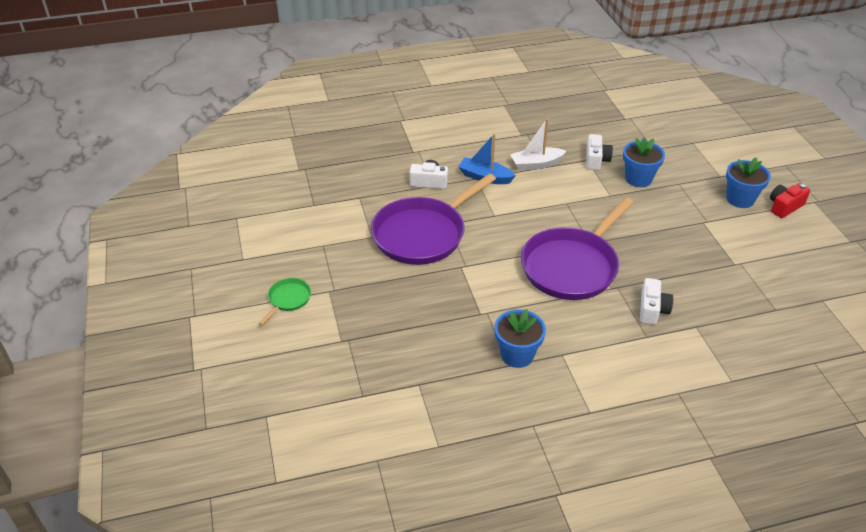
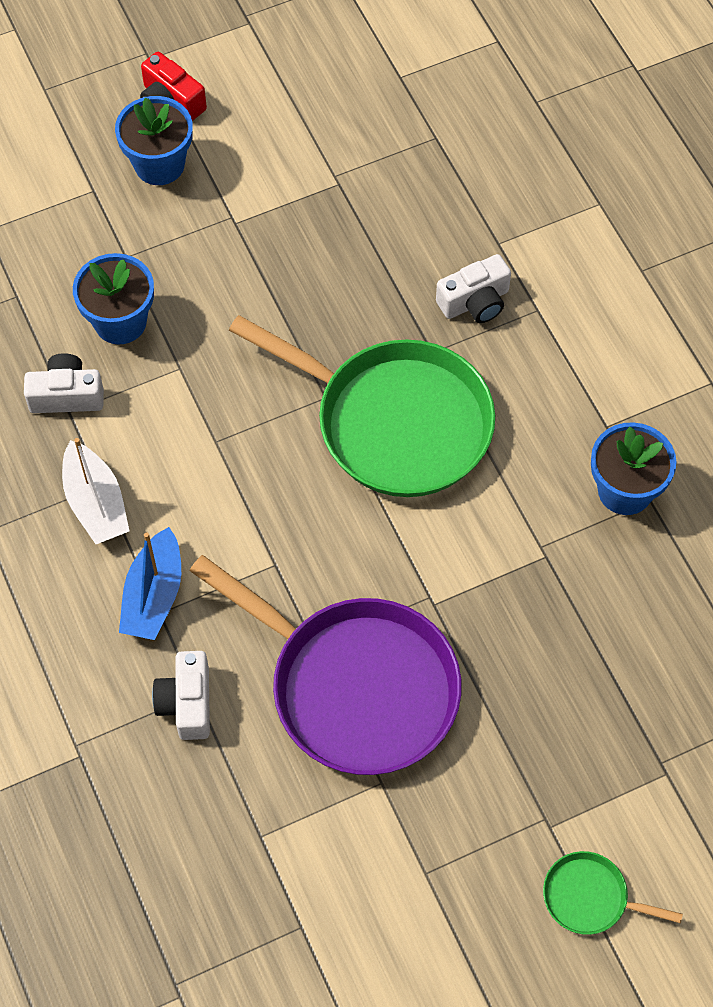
camera: 100 degrees left, 20 degrees up
purple pan [521,197,634,300] -> green pan [229,315,495,497]
white camera [640,278,673,325] -> white camera turned 150 degrees clockwise [436,254,511,323]

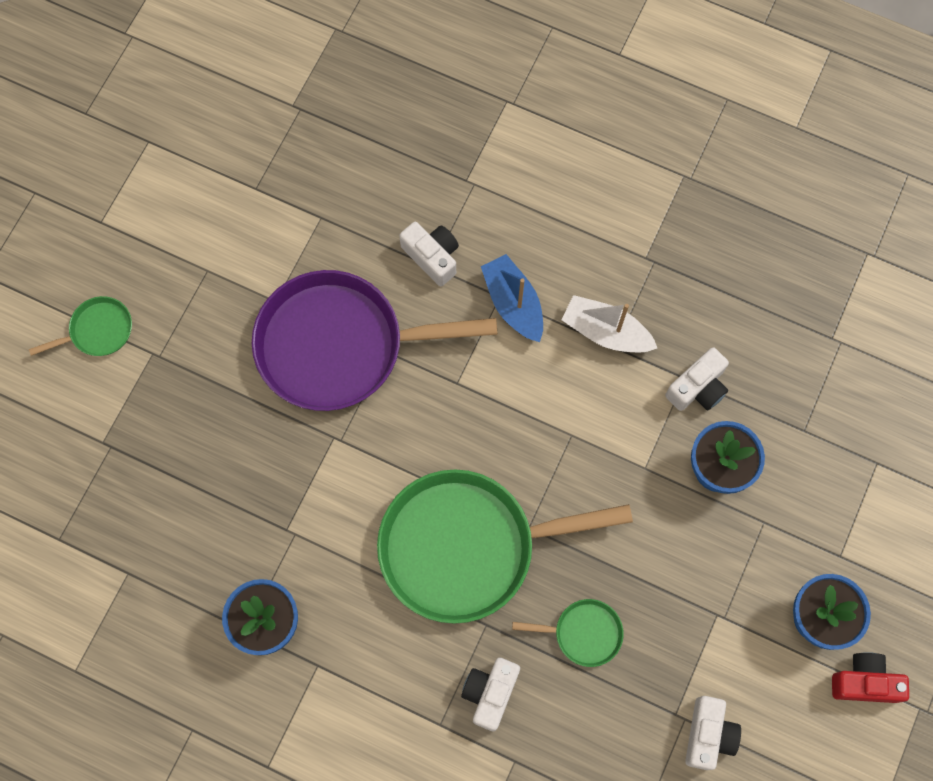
camera: 140 degrees right, 10 degrees up
none -> green pan [512,599,624,667]
none -> white camera [685,696,741,770]

